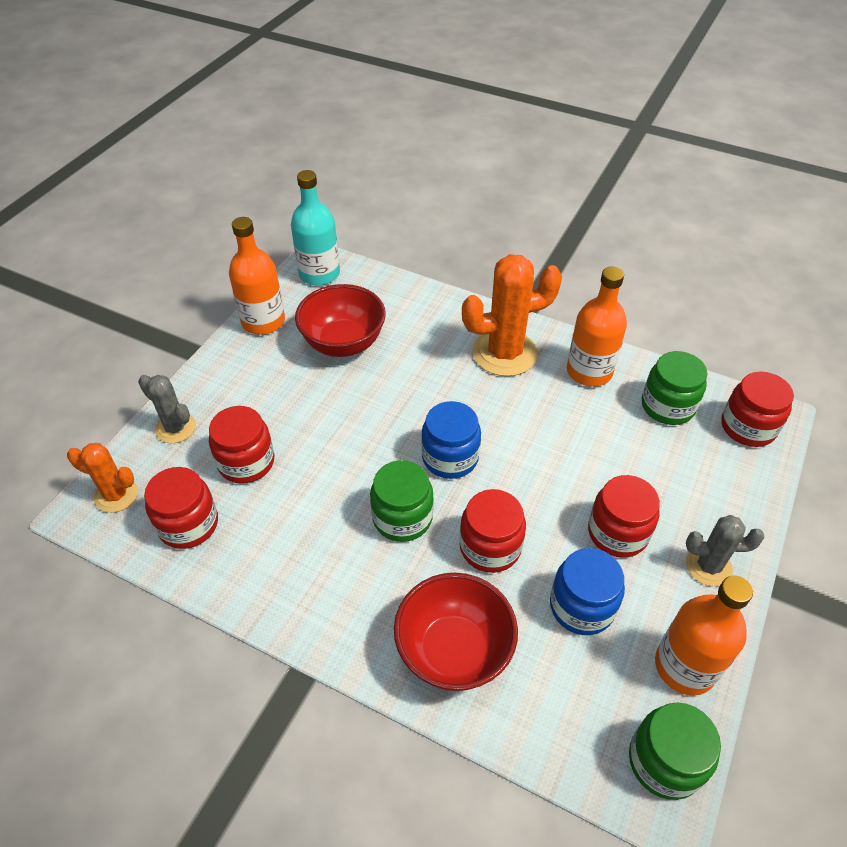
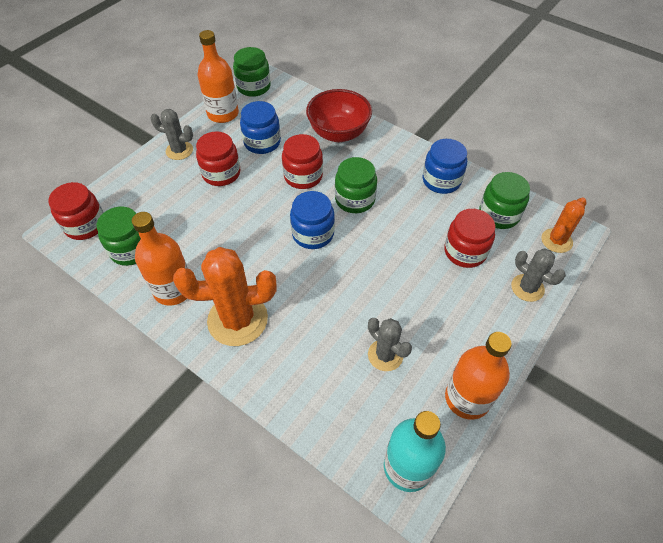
camera: 170 degrees left, 5 degrees up
orange cactus [67,443,138,513] -> orange cactus turned 75 degrees counterclockwise [541,197,587,253]
red jar [144,467,218,549] -> green jar [479,172,530,229]
red bowl [295,284,386,357] -> grey cactus [368,318,412,371]
none -> blue jar [423,139,467,194]

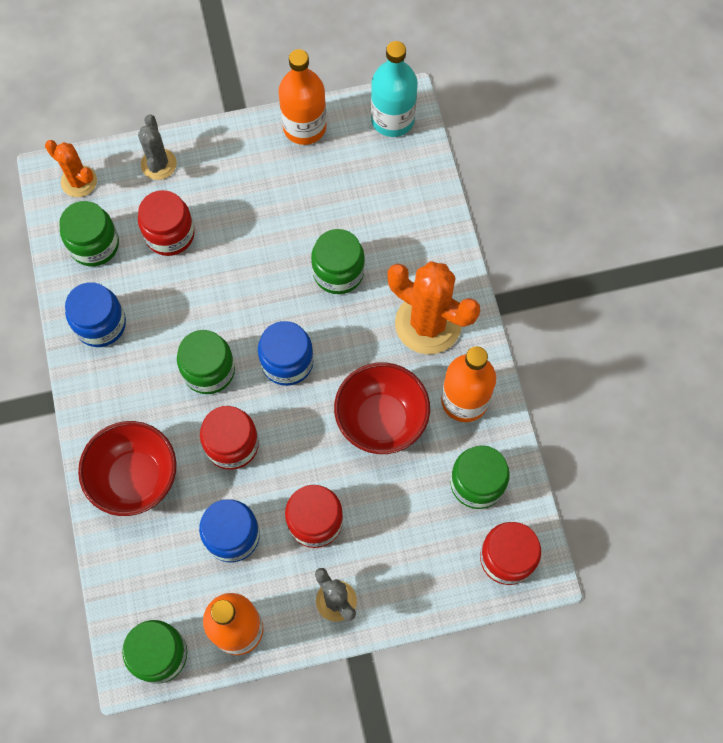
camera: 140 degrees left, 15 degrees up
grey cactus [368,318,412,371] -> none
orange cactus [541,197,587,253] -> orange cactus turned 45 degrees clockwise [45,140,97,197]
none -> green jar [311,229,365,294]
none -> red bowl [334,362,430,454]

